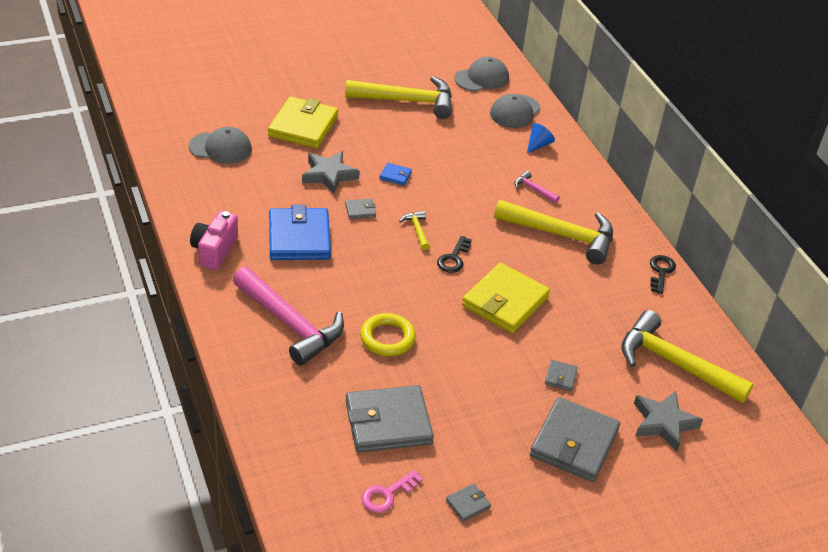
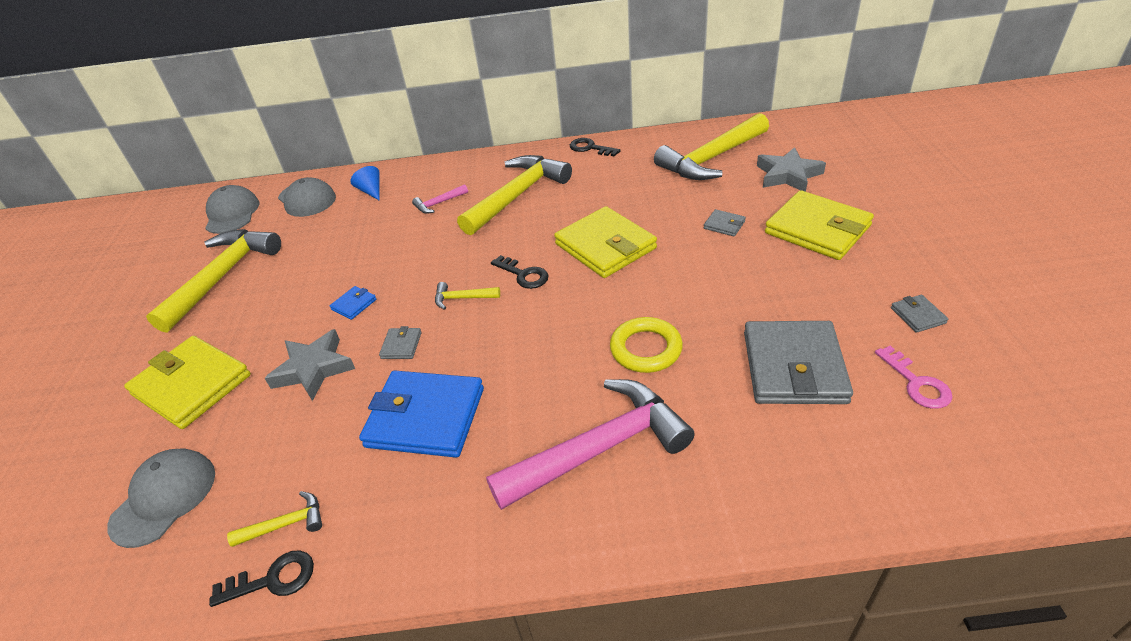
camera: 65 degrees left, 0 degrees up
pink camera [190,211,238,270] -> none
grey wallet [530,397,620,482] -> yellow wallet [765,190,874,260]
none -> black key [209,550,314,607]
none -> yellow hammer [227,491,322,547]

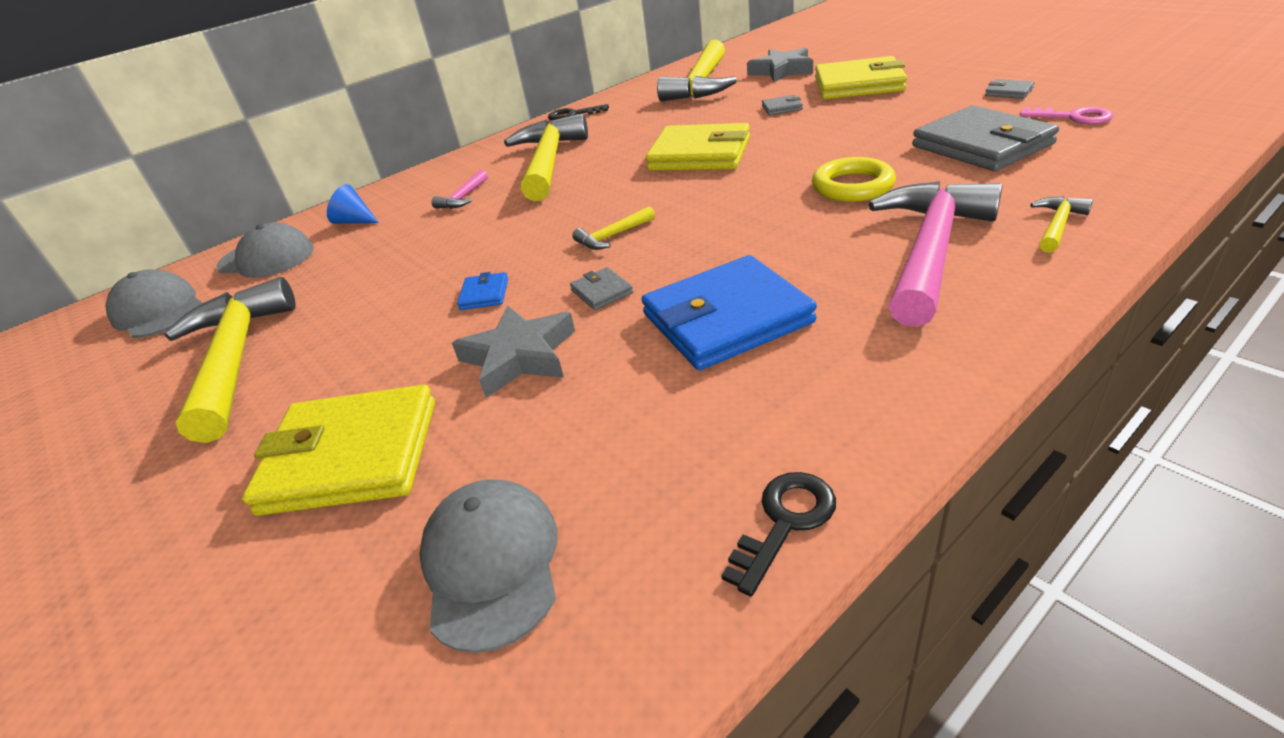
camera: 35 degrees left, 5 degrees down
yellow hammer [227,491,322,547] -> yellow hammer moved to [1030,196,1093,253]
black key [491,255,549,289] -> none

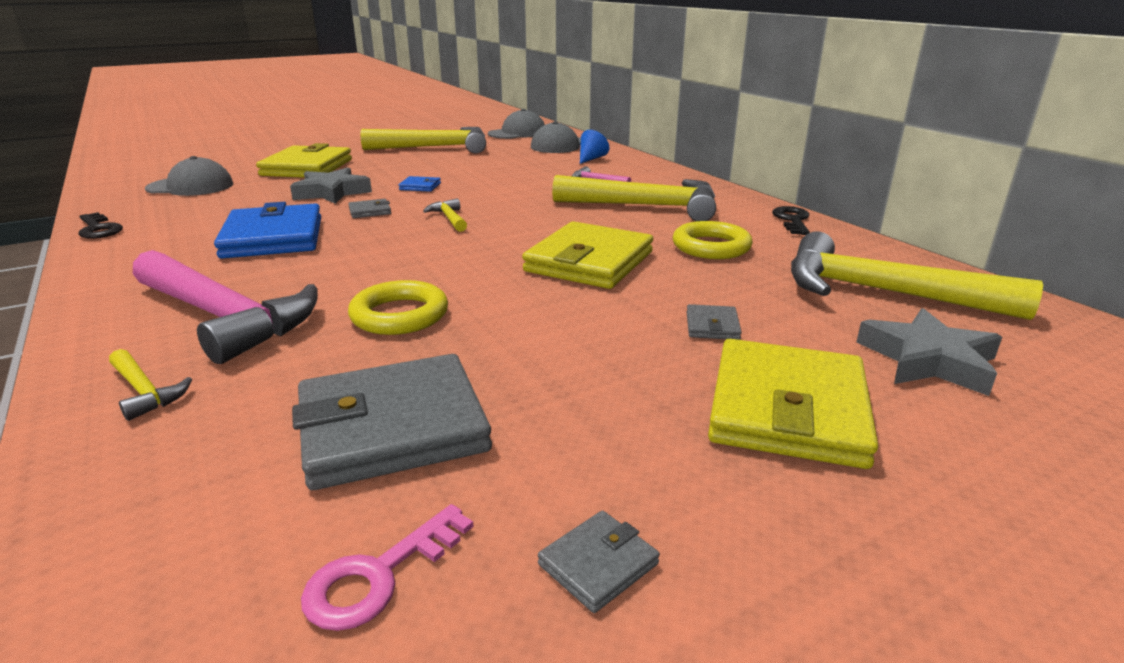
camera: 95 degrees right, 10 degrees down
none -> yellow ring [673,221,753,259]

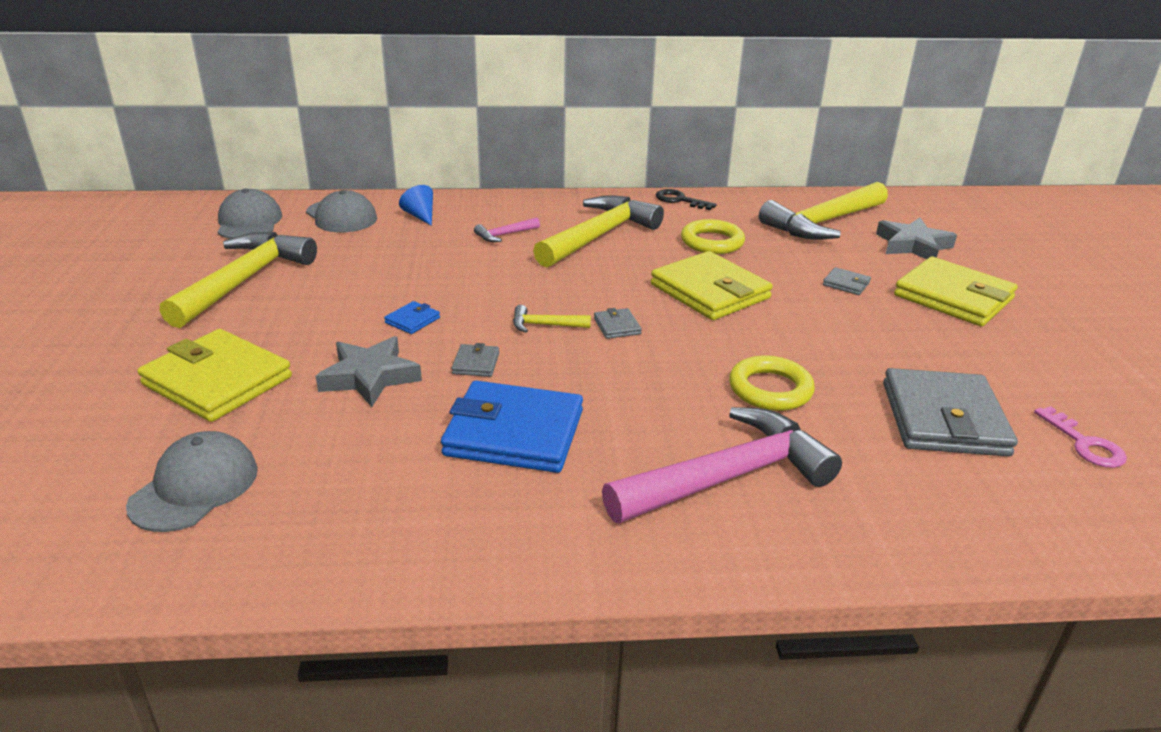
camera: 65 degrees left, 5 degrees up
black key [78,212,123,239] -> none
yellow hammer [109,349,192,421] -> none
grey wallet [538,511,660,613] -> grey wallet moved to [594,308,642,339]

